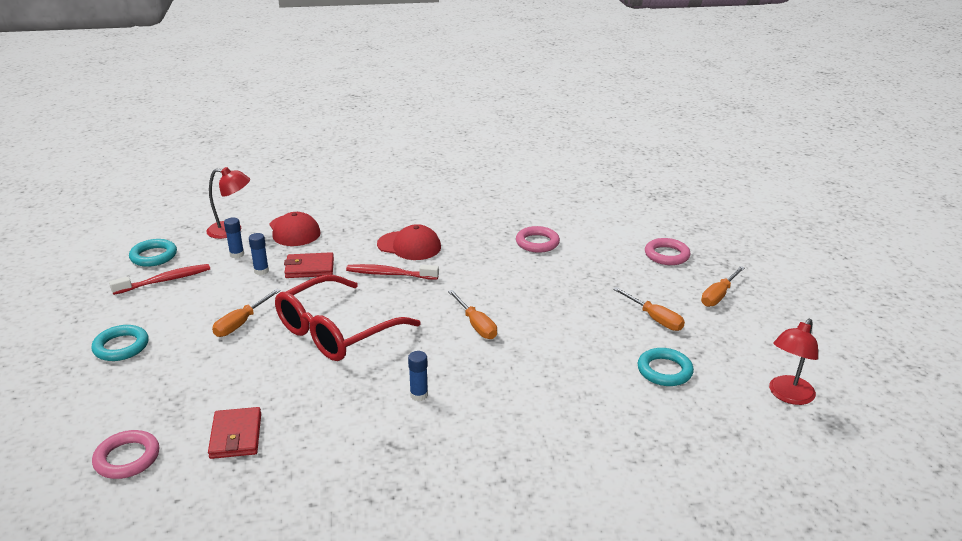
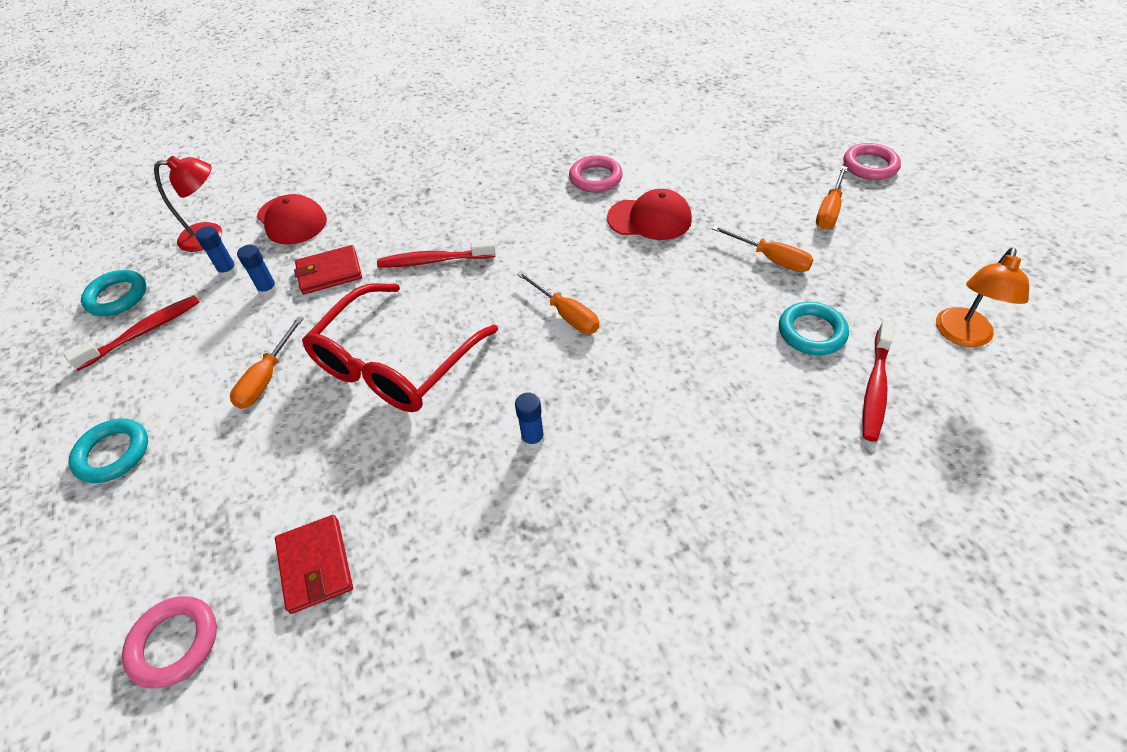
camera: 10 degrees left, 20 degrees up
red cap [377,224,441,260] -> red cap moved to [607,189,692,240]
pink ring [645,238,690,265] -> pink ring moved to [843,143,901,180]
red lamp [769,319,818,405] -> orange lamp [936,247,1029,347]
none -> red toothbrush [863,321,895,442]

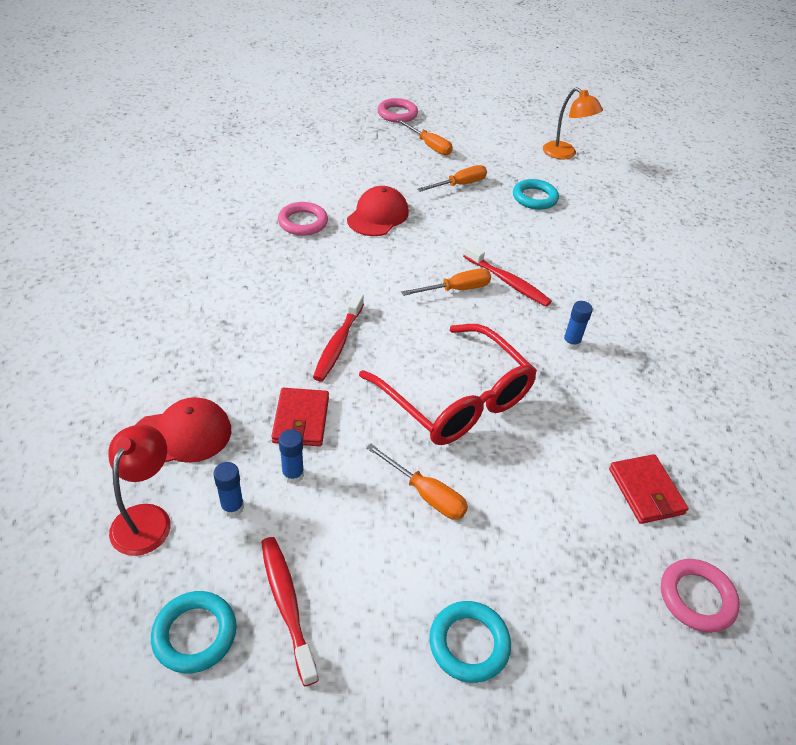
camera: 75 degrees left, 5 degrees down
red wallet [275,515,353,614] -> red wallet turned 75 degrees clockwise [609,454,688,524]
red toothbrush [863,321,895,442] -> red toothbrush moved to [463,244,552,306]

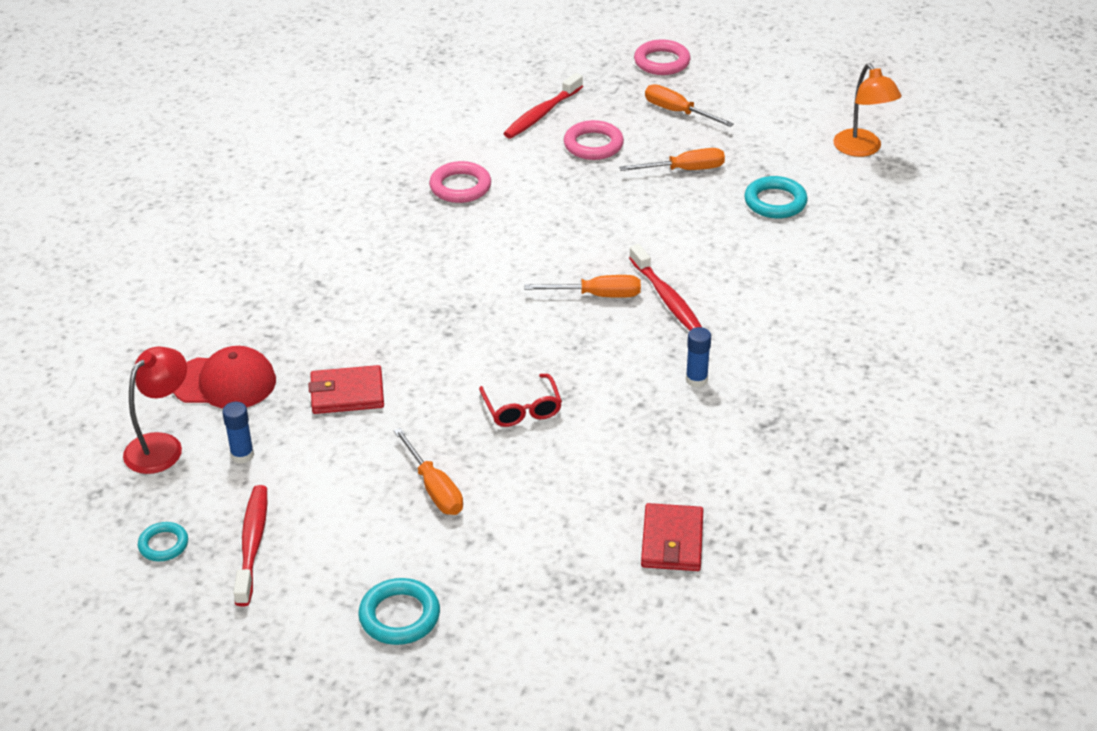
camera: 25 degrees right, 5 degrees down
turquoise ring [151,591,237,673] -> turquoise ring [138,522,188,561], size x0.64
red wallet [271,388,329,446] -> red wallet turned 60 degrees clockwise [309,365,384,414]
blue glue stick [279,429,304,484] -> none
red toothbrush [313,293,364,381] -> red toothbrush moved to [503,73,583,138]
red cap [347,186,409,236] -> none
red glasses [359,324,537,445] -> red glasses [479,374,562,427], size x0.46
orange screwdriver [397,119,453,155] -> orange screwdriver turned 150 degrees clockwise [645,84,734,127]
pink ring [661,559,740,633] -> pink ring moved to [564,120,624,160]

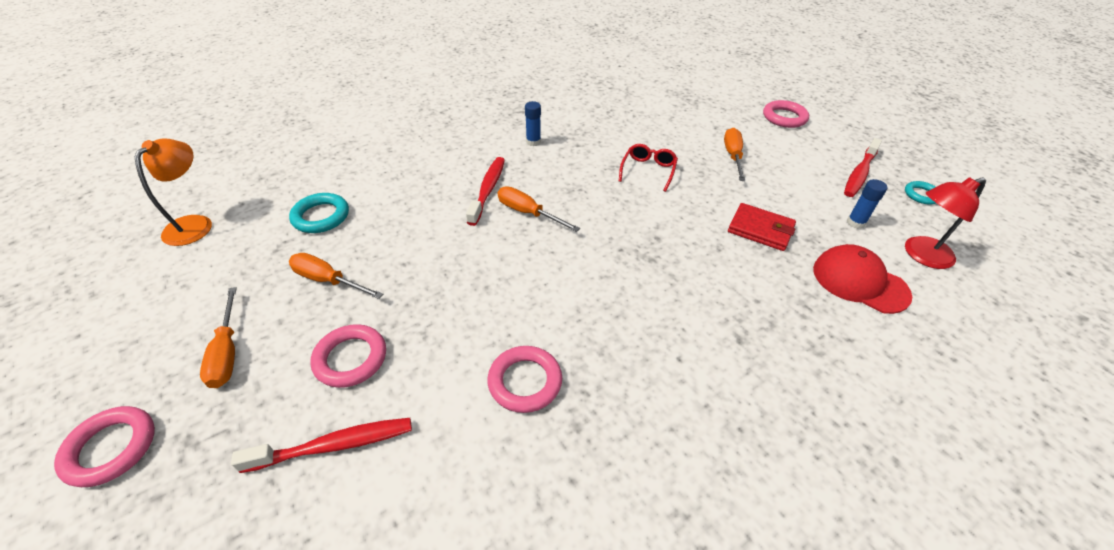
camera: 145 degrees left, 5 degrees up
turquoise ring [358,578,440,645] -> pink ring [763,100,809,128]
red wallet [641,503,703,571] -> none

